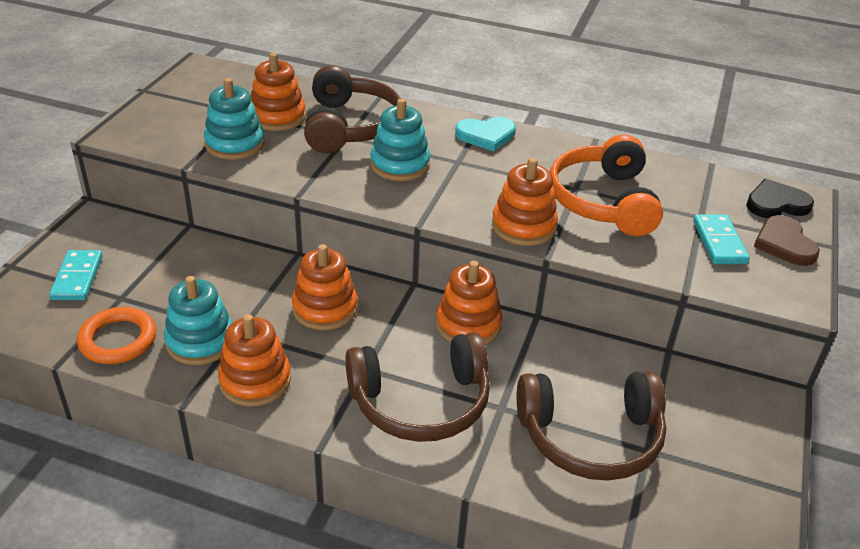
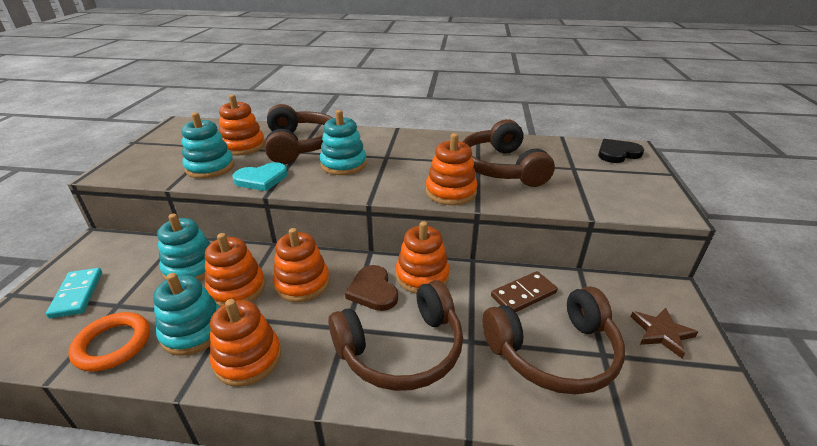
camera: 10 degrees left, 5 degrees down
turquoise heart [455,117,516,151] -> turquoise heart moved to [232,162,287,191]
orange headphones [550,134,663,236] -> brown headphones [462,119,555,187]
turquoise domino [693,215,750,264] -> none
brown heart [754,215,820,266] -> brown heart moved to [345,265,398,311]
none -> turquoise stacking toy [157,214,210,281]
none -> orange stacking toy [205,233,265,307]
none -> brown domino [491,271,558,312]
none -> brown star [631,307,698,359]

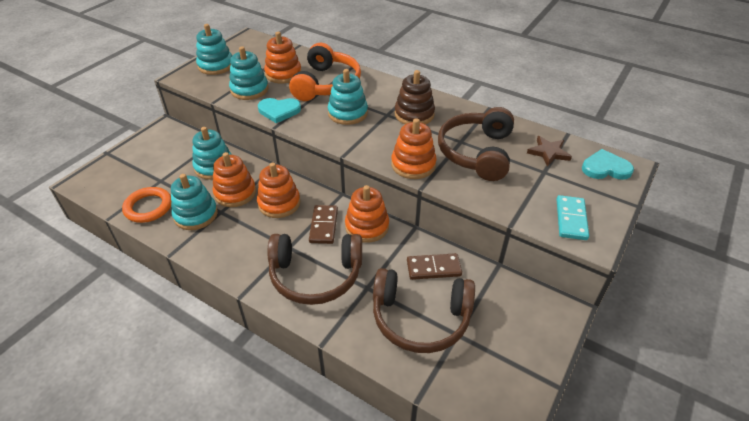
camera: 25 degrees right, 10 degrees up
turquoise domino [46,268,102,318] -> turquoise domino moved to [557,195,589,240]
orange stacking toy [210,299,281,387] -> none
brown headphones [265,104,332,164] -> orange headphones [289,43,361,101]
brown heart [345,265,398,311] -> brown domino [309,205,338,244]
black heart [598,139,644,163] -> turquoise heart [582,149,634,180]
brown star [631,307,698,359] -> brown star moved to [527,136,572,167]
none -> turquoise stacking toy [196,24,232,75]
none -> brown stacking toy [395,70,435,124]

